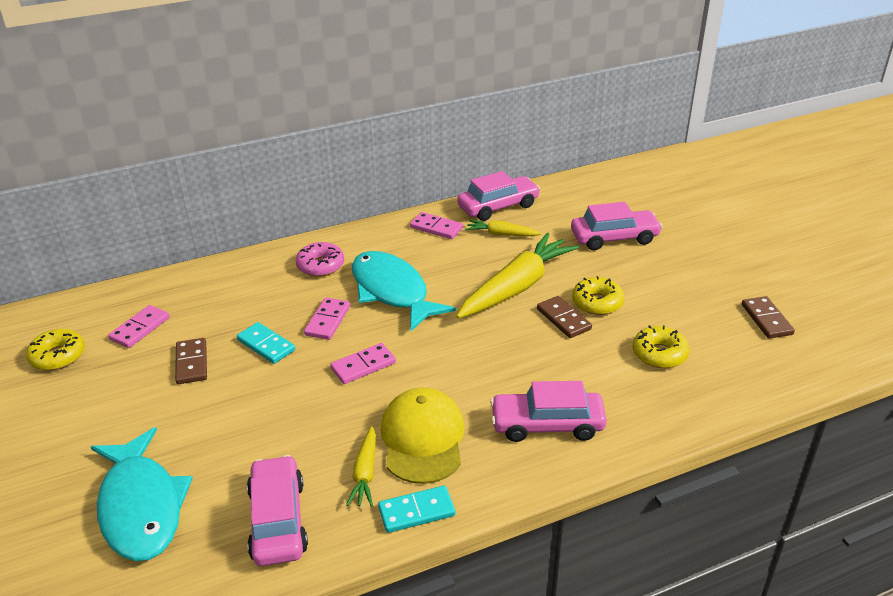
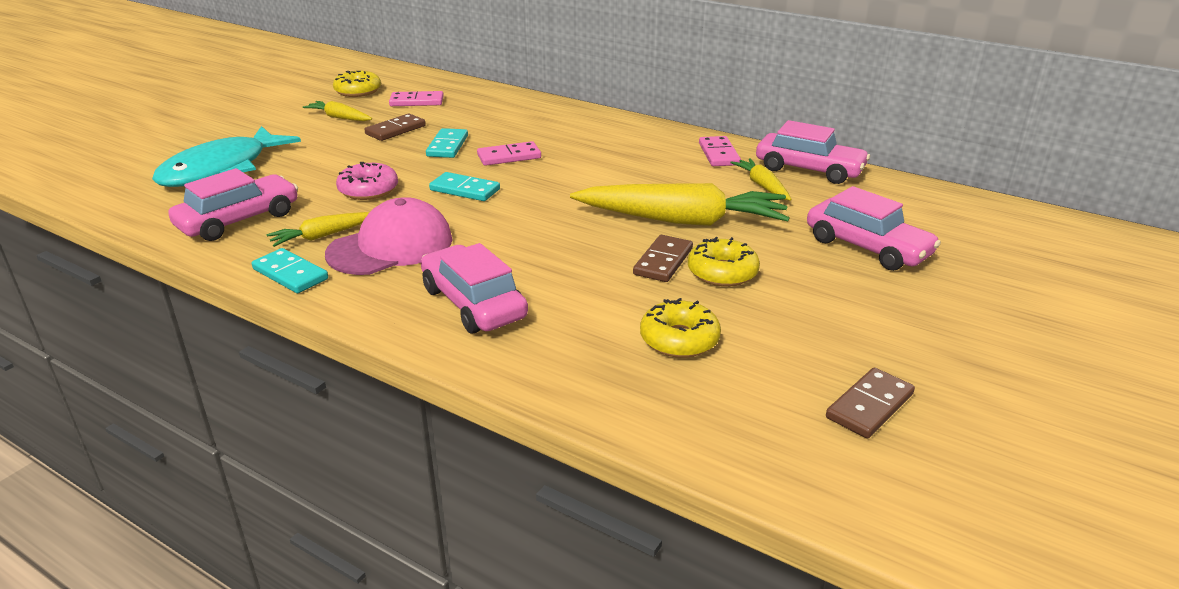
camera: 55 degrees right, 5 degrees down
pink donut [296,242,344,277] -> pink donut moved to [336,162,398,200]
pink domino [330,343,396,384] -> turquoise domino [429,172,500,201]
turquoise fish [352,251,456,331] -> none
yellow cap [381,387,465,484] -> pink cap [325,197,453,275]
none -> yellow carrot [303,101,372,121]

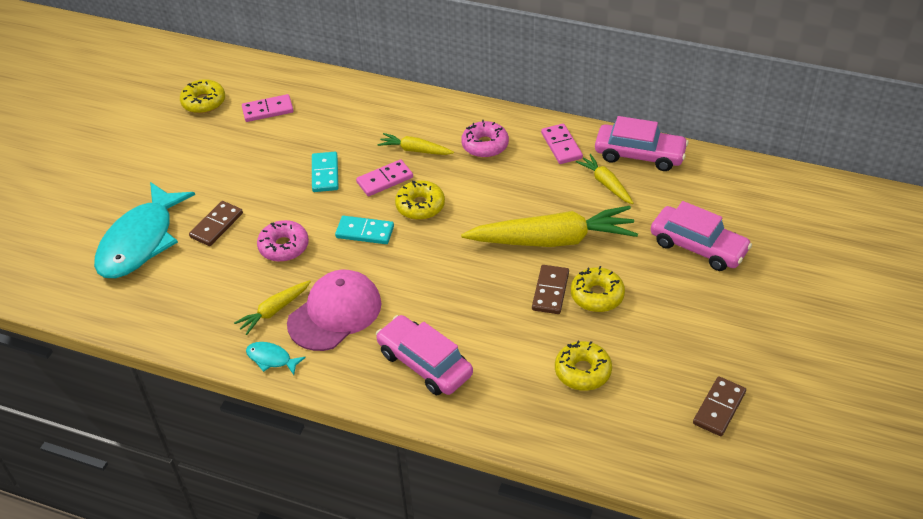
camera: 10 degrees left, 15 degrees up
pink car [169,168,298,241] -> none
turquoise domino [252,248,328,293] -> turquoise fish [246,342,306,375]
yellow carrot [303,101,372,121] -> yellow carrot moved to [378,133,454,155]
brown domino [364,114,426,141] -> brown domino moved to [189,201,243,246]
none -> yellow donut [395,180,445,220]
none -> pink donut [461,120,509,158]

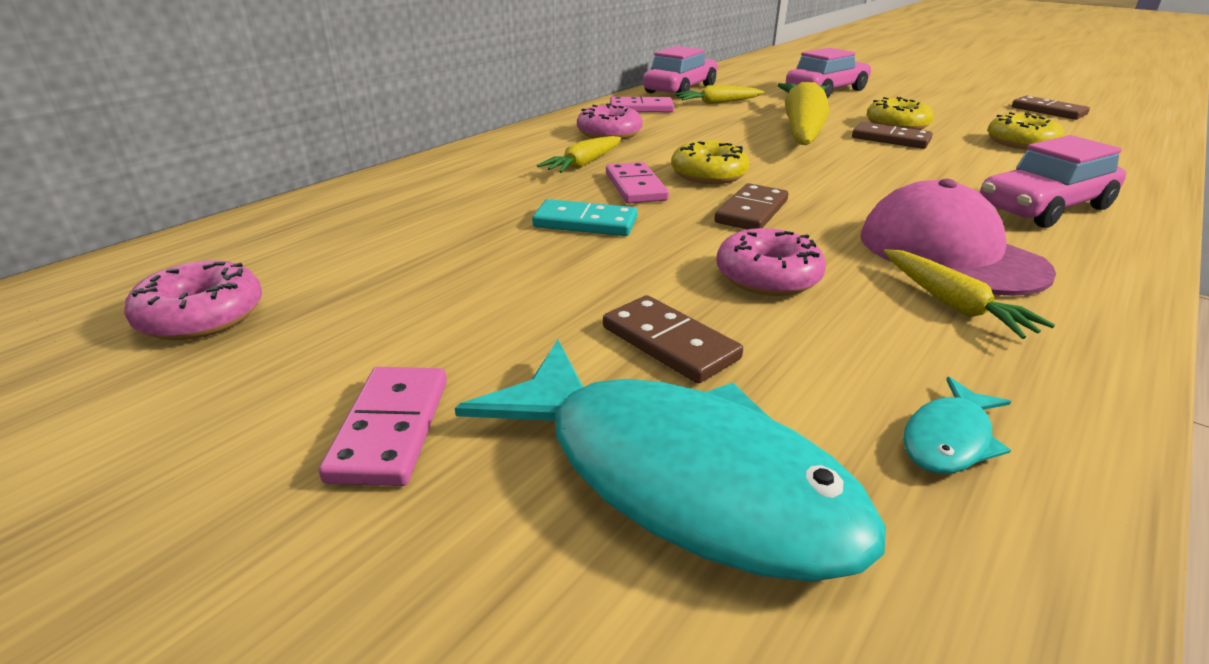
camera: 75 degrees left, 15 degrees down
yellow donut [180,79,225,114] -> pink donut [124,260,262,340]
pink domino [242,94,294,122] -> pink domino moved to [319,367,447,486]
turquoise fish [246,342,306,375] -> turquoise fish moved to [903,377,1011,474]
turquoise domino [335,216,394,244] -> brown domino [714,183,788,230]

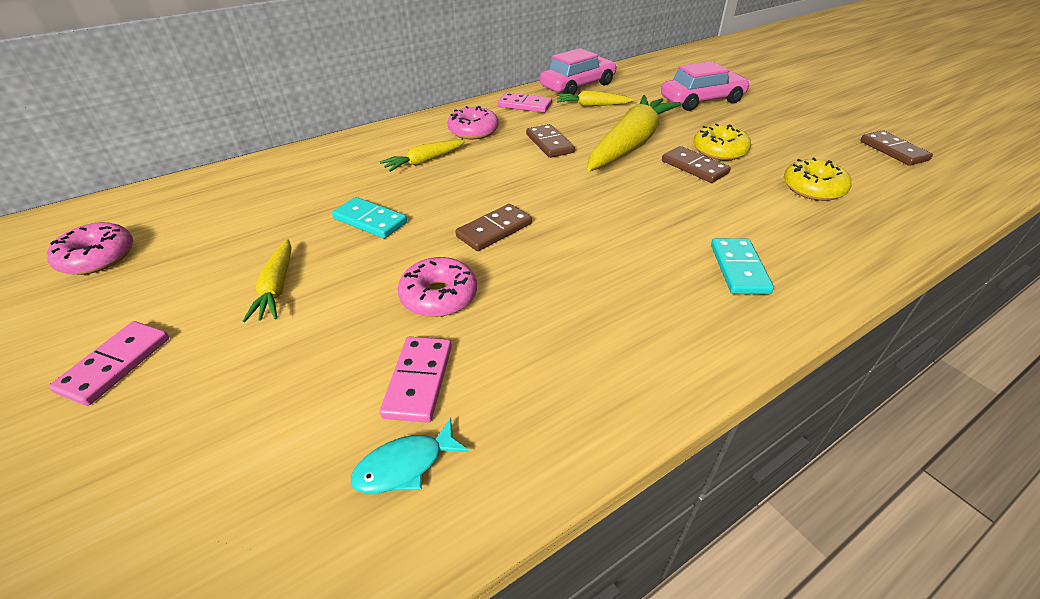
camera: 20 degrees right, 10 degrees up
turquoise fish [455,339,886,582] -> none
brown domino [603,295,743,383] -> brown domino moved to [526,124,575,158]
pink domino [606,162,669,203] -> pink domino moved to [380,337,452,423]
yellow donut [671,141,749,184] -> none
pink cap [860,179,1056,296] -> none
yellow carrot [883,249,1055,339] -> yellow carrot moved to [243,239,292,322]
pink car [980,135,1126,228] -> turquoise domino [711,238,774,294]

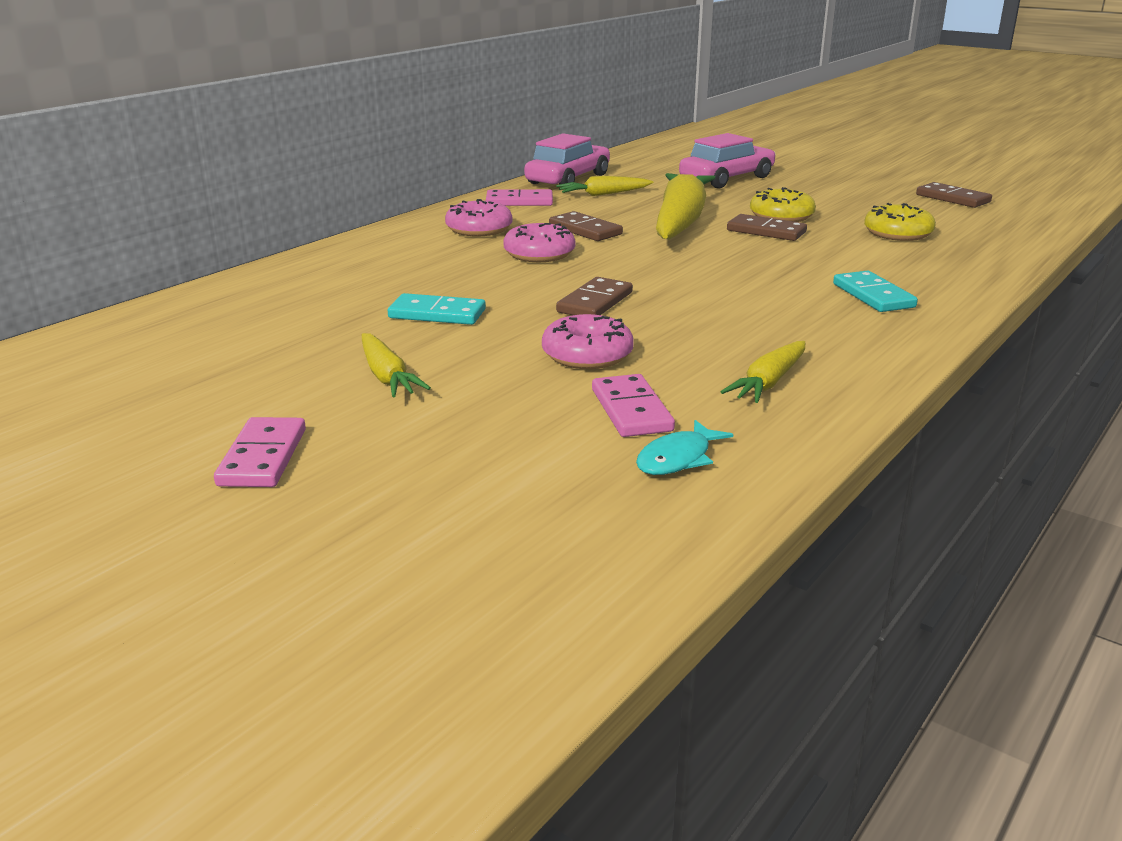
camera: 20 degrees left, 15 degrees down
pink donut [47,222,133,275] -> pink donut moved to [504,223,575,262]
yellow carrot [380,140,466,172] -> yellow carrot moved to [721,341,805,403]

